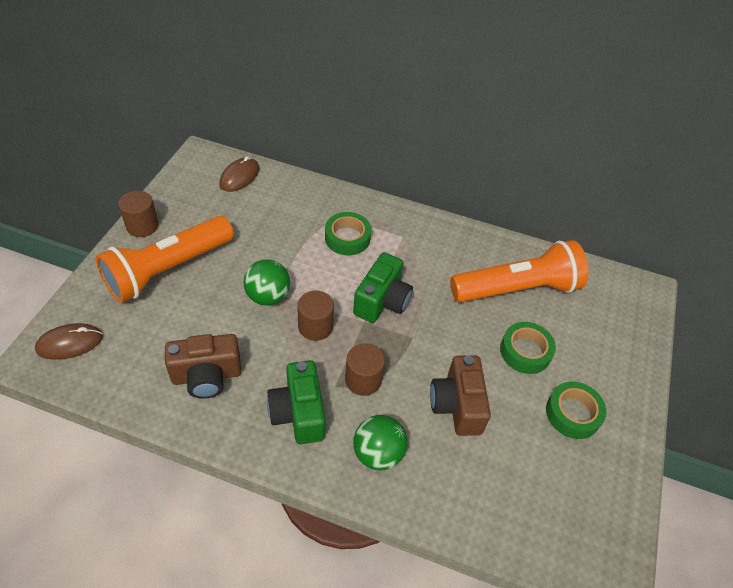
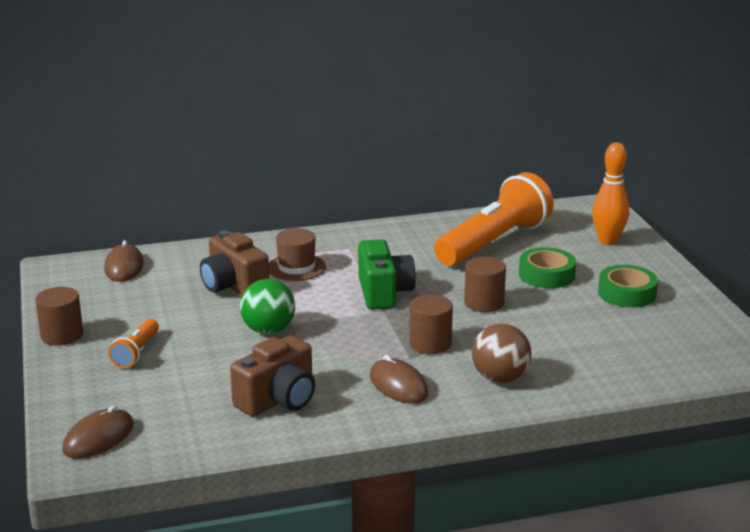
camera: 30 degrees left, 25 degrees down
orange flashlight [96,216,234,303] -> orange flashlight [108,319,159,368], size x0.45
green camera [267,360,325,444] -> brown mouse [370,355,428,404]
brown cylinder [297,291,334,341] -> brown cylinder moved to [464,257,506,312]
green tape [325,212,371,255] -> brown hat [269,228,326,281]
green ball [353,415,408,471] -> brown ball [472,324,531,383]
brown camera [430,355,491,436] -> brown camera moved to [200,230,269,296]
none -> orange bowling pin [592,142,629,246]

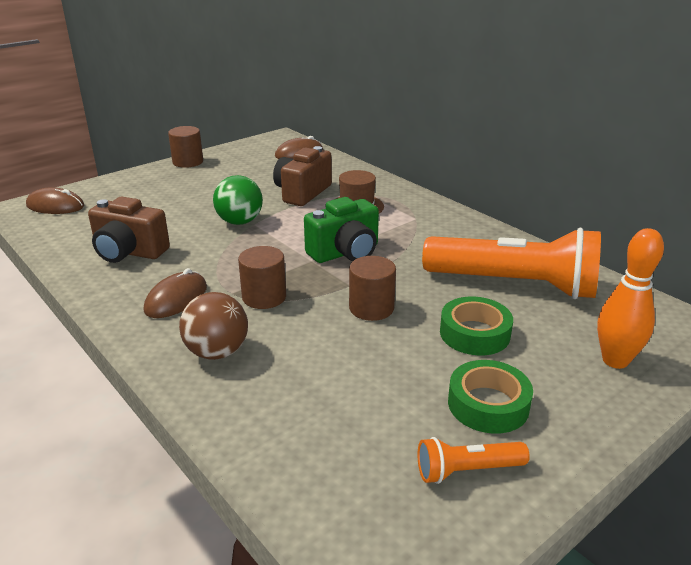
camera: 65 degrees right, 5 degrees up
orange flashlight [108,319,159,368] -> orange flashlight moved to [418,437,530,484]

